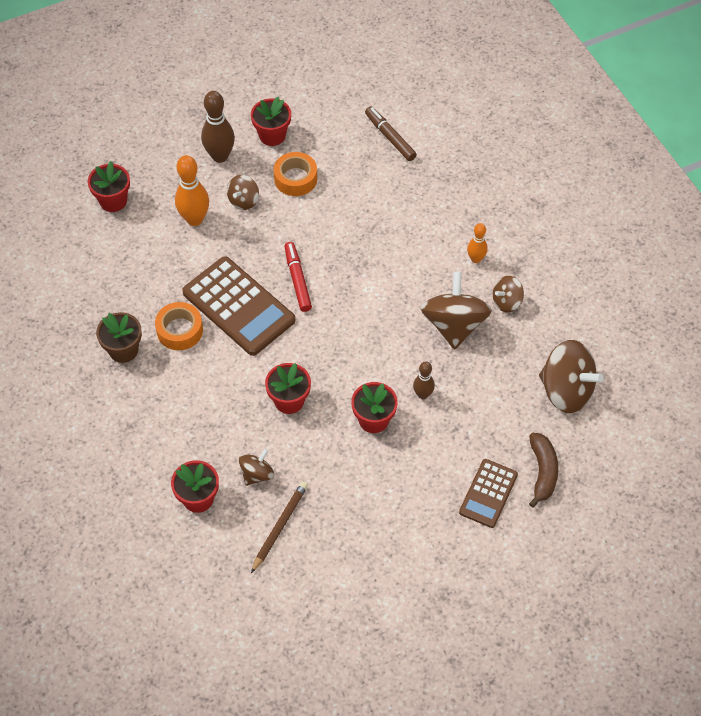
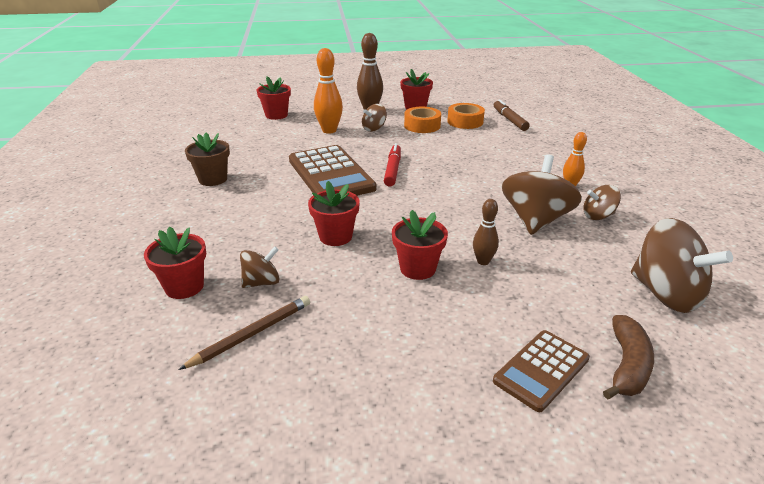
camera: 20 degrees right, 25 degrees down
orange tape [155,302,203,350] -> orange tape moved to [447,103,485,129]

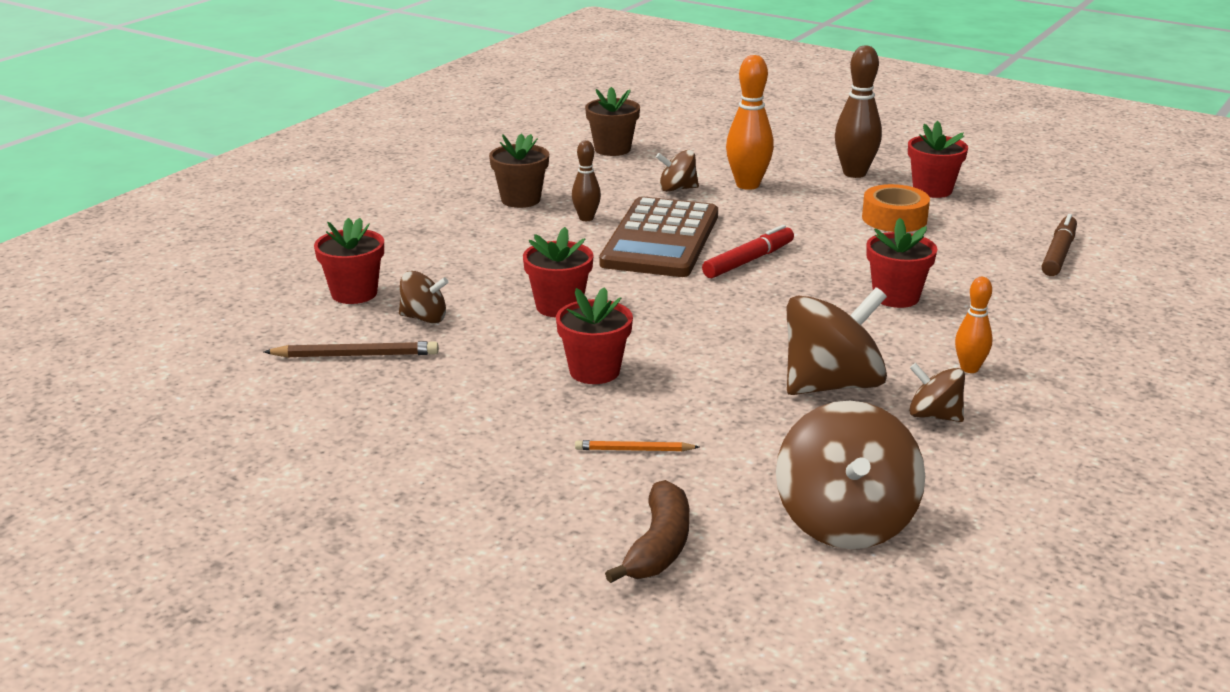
camera: 40 degrees right, 5 degrees down
red flower pot [257,76,291,120] -> red flower pot moved to [866,218,937,308]
brown spinning top [362,104,387,132] -> brown spinning top moved to [656,150,699,192]
orange tape [447,103,485,129] -> none
brown bowling pin [473,199,499,265] -> brown bowling pin moved to [572,140,601,221]
brown calculator [493,330,590,412] -> none
brown banana [603,315,654,399] -> brown banana turned 45 degrees counterclockwise [605,480,689,583]
none -> orange pencil [575,440,700,451]
none -> brown flower pot [585,87,640,156]

